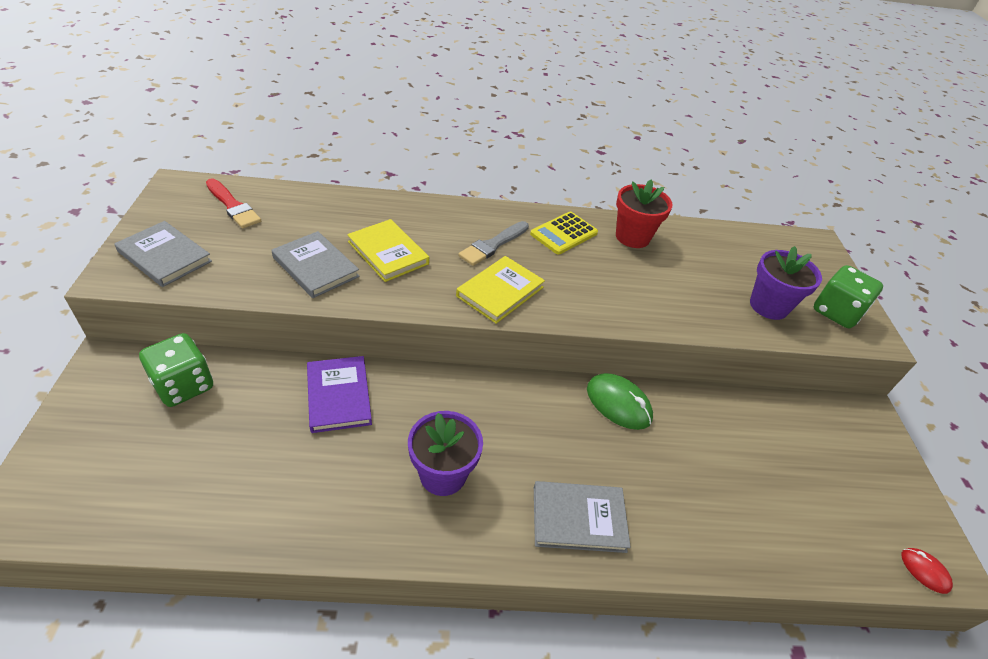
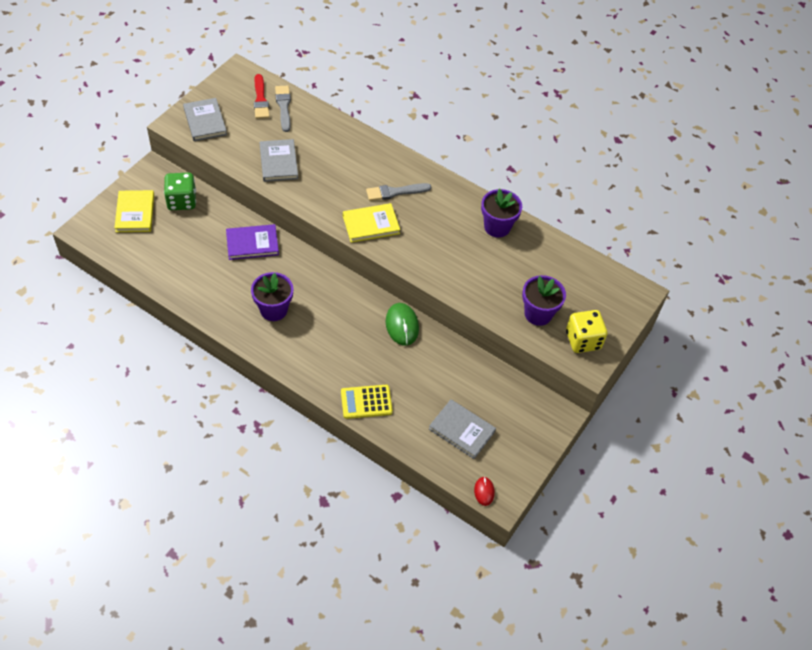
camera: 35 degrees right, 10 degrees up
purple book [307,356,372,433] -> purple book turned 60 degrees clockwise [226,224,279,260]
yellow book [347,219,429,282] -> yellow book moved to [115,190,154,232]
yellow calculator [530,212,598,255] -> yellow calculator moved to [341,385,393,419]
grey book [534,481,631,553] -> grey book moved to [429,399,496,459]
red flower pot [616,180,673,248] -> purple flower pot [481,188,522,238]
green dice [814,265,883,328] -> yellow dice [566,310,607,353]
none -> grey brush [275,86,291,132]

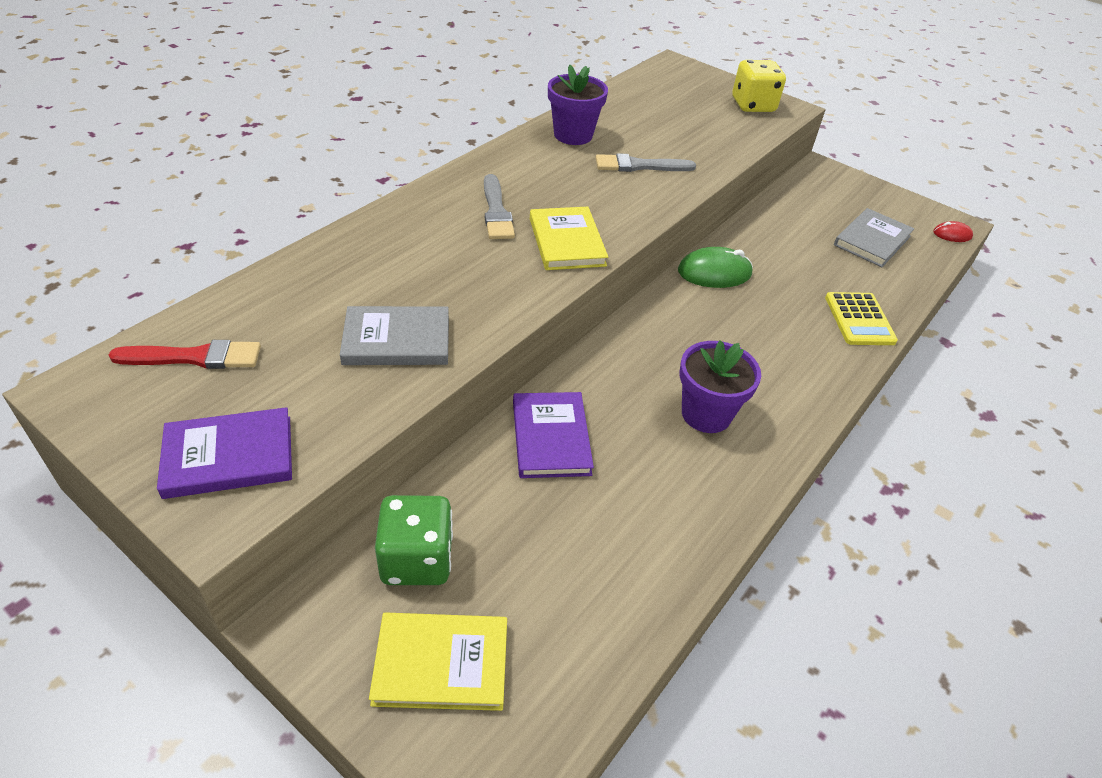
camera: 85 degrees left, 10 degrees down
grey book [183,98,227,141] -> purple book [157,407,292,499]
grey brush [275,86,291,132] -> grey brush moved to [596,153,696,172]
purple flower pot [522,275,566,326] -> none

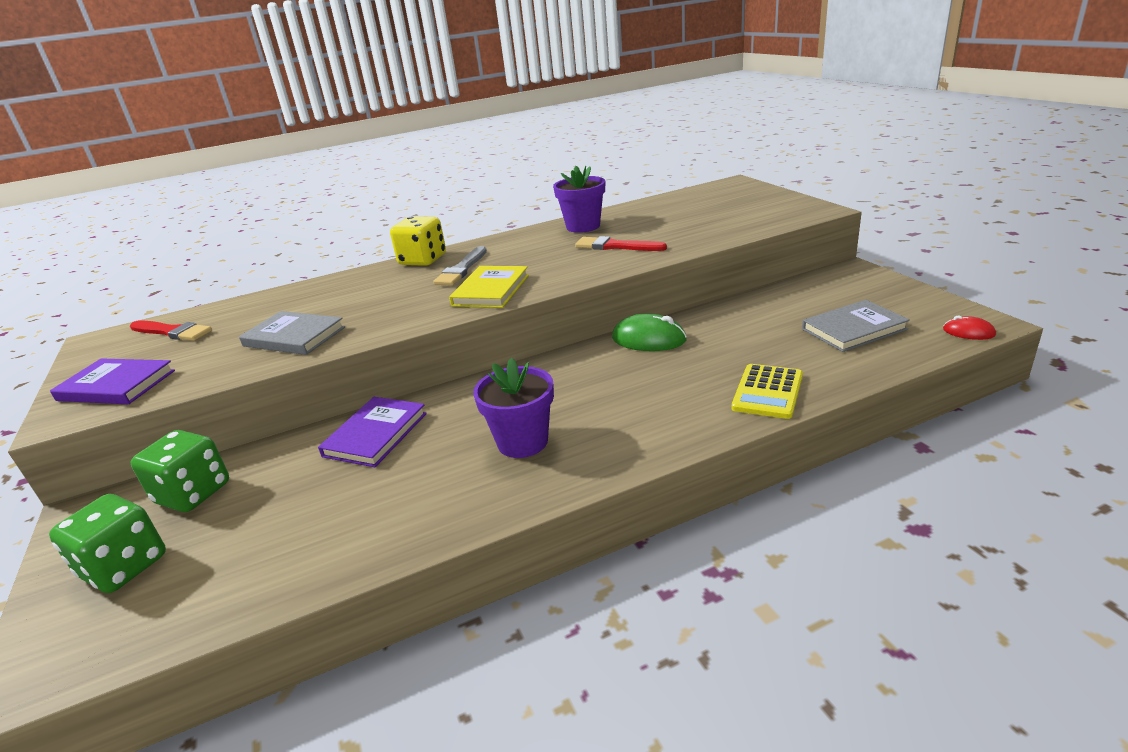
camera: 35 degrees right, 15 degrees down
yellow book [369,612,507,711] -> green dice [49,494,166,593]
grey brush [596,153,696,172] -> red brush [575,236,667,251]
yellow dice [732,60,786,112] -> yellow dice moved to [390,216,446,266]

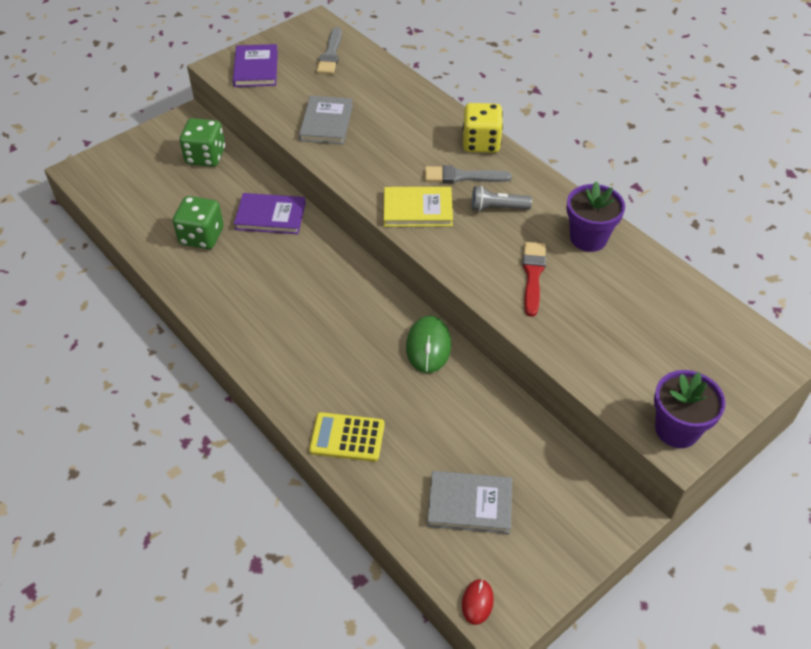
camera: 70 degrees right, 20 degrees up
green dice [49,494,166,593] -> green dice moved to [173,196,224,249]
red brush [130,320,212,341] -> grey brush [316,27,342,74]
purple flower pot [473,357,554,458] -> purple flower pot moved to [654,370,726,448]
grey book [802,300,910,352] -> grey book turned 45 degrees counterclockwise [427,471,512,534]
none -> grey flashlight [471,186,532,212]

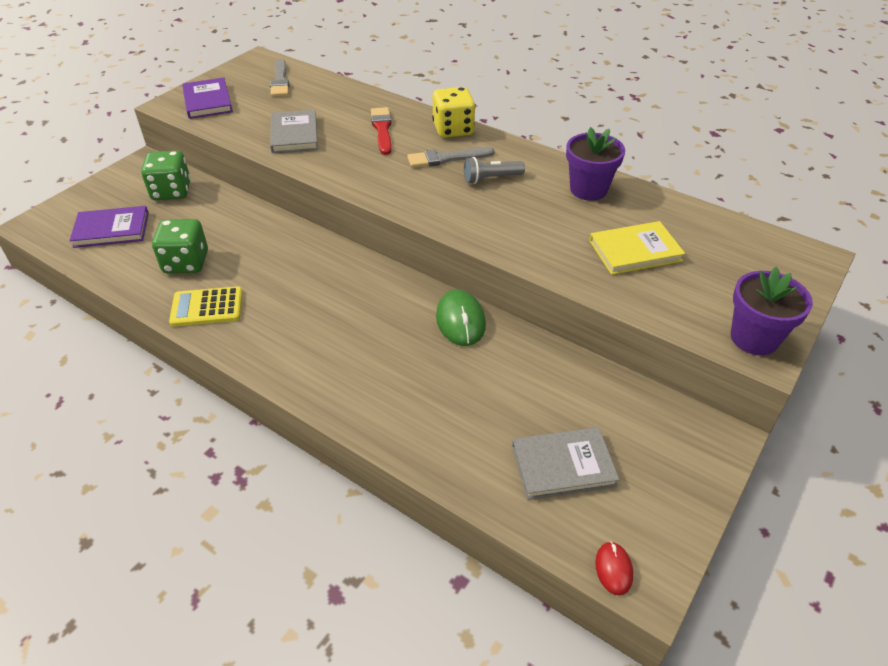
camera: 15 degrees left, 5 degrees down
purple book [234,193,306,234] -> purple book moved to [69,206,149,248]
yellow calculator [309,412,385,462] -> yellow calculator moved to [169,286,243,326]
yellow book [384,187,453,227] -> yellow book moved to [589,221,685,275]
red brush [522,242,546,317] -> red brush moved to [371,107,392,155]

